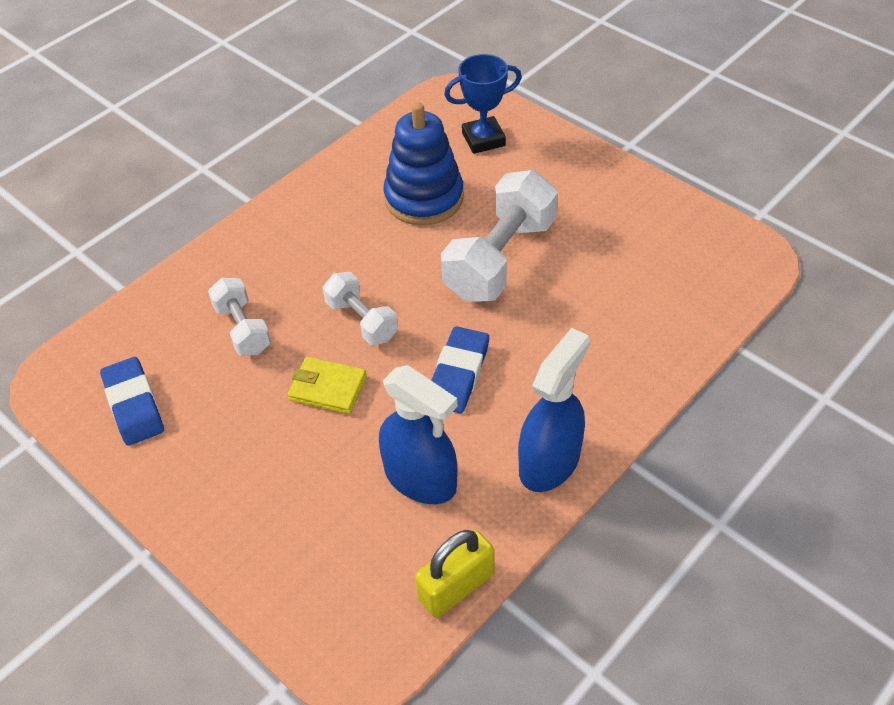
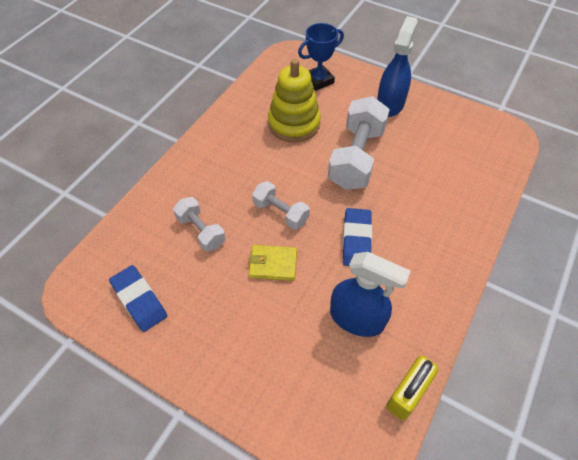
camera: 15 degrees left, 5 degrees up
blue stacking toy [383,102,464,225] -> yellow stacking toy [268,59,321,143]
blue spray bottle [518,328,590,492] -> blue spray bottle moved to [377,16,418,117]

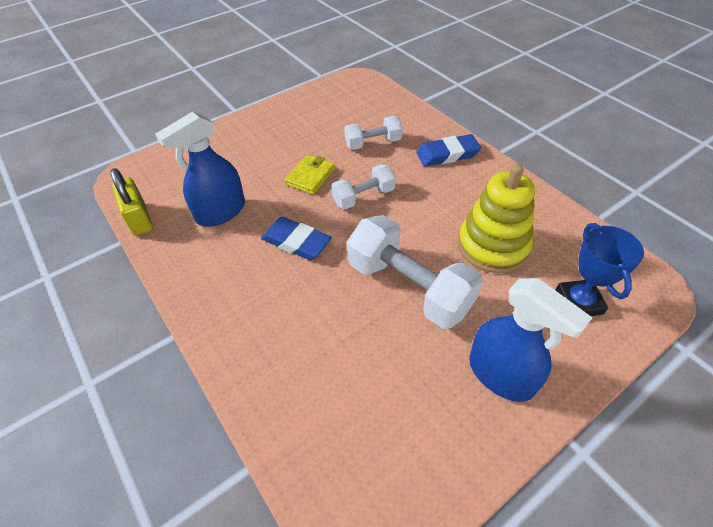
camera: 115 degrees right, 5 degrees down
blue eraser [109,265,167,332] -> blue eraser moved to [416,134,481,167]

